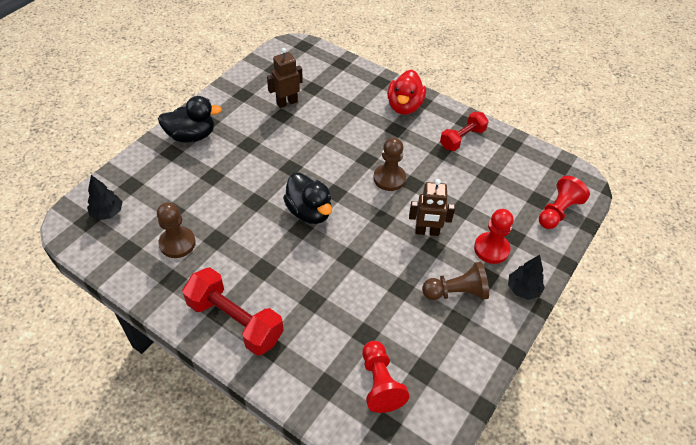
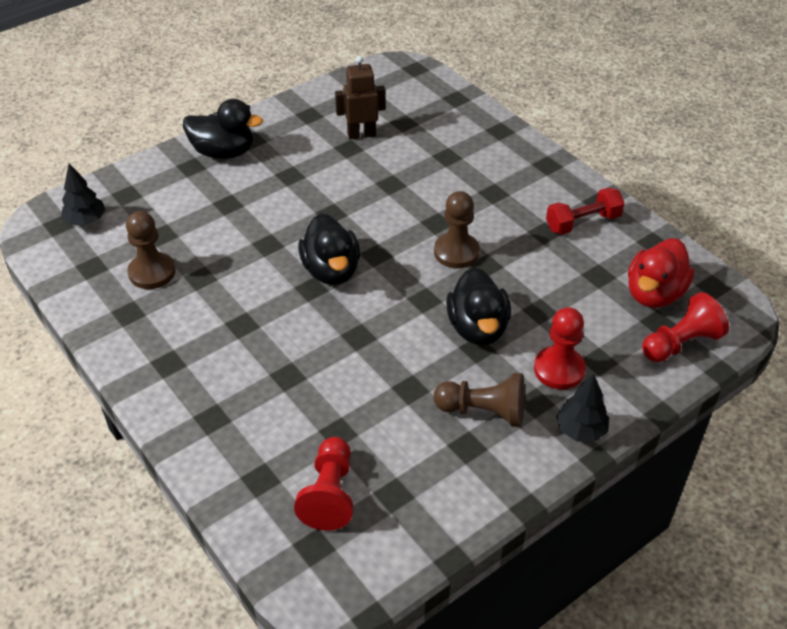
camera: 20 degrees right, 5 degrees down
red dumbbell [182,268,284,355] -> none
red duck [387,70,426,115] -> red duck moved to [628,239,694,308]
brown robot [409,179,455,236] -> black duck [446,267,511,345]

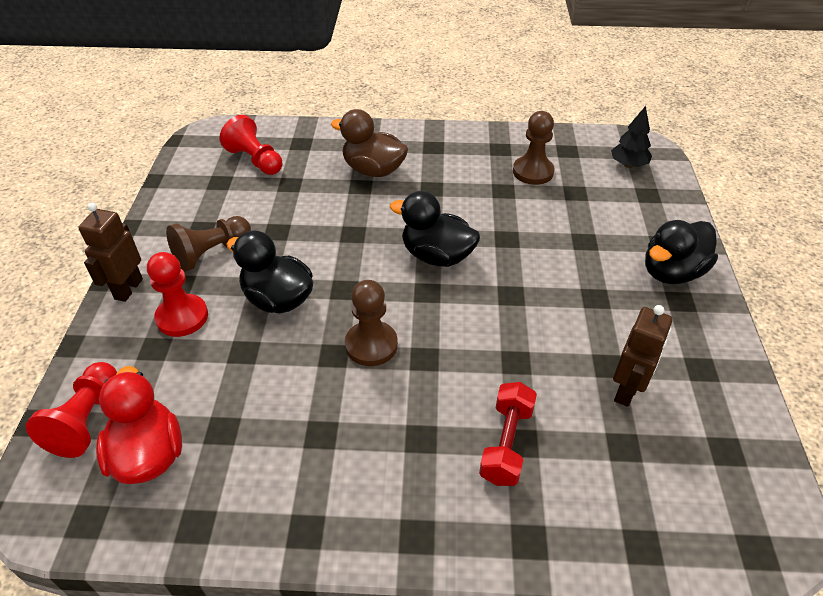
camera: 130 degrees right, 0 degrees up
red dumbbell [546,187,625,235] -> red dumbbell moved to [479,382,537,486]
black tree [556,374,609,442] -> brown robot [78,202,143,302]
none -> brown duck [331,109,408,177]

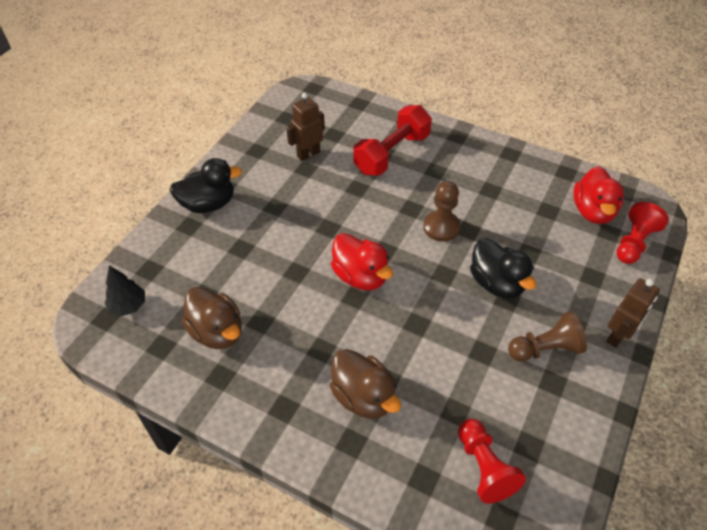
camera: 155 degrees left, 5 degrees up
red pawn [147,252,208,337] -> none
black duck [390,191,480,267] -> red duck [331,233,393,290]
red dumbbell [479,382,537,486] -> red dumbbell [353,105,432,176], size x1.55
brown pawn [513,111,555,185] -> brown duck [182,287,242,349]

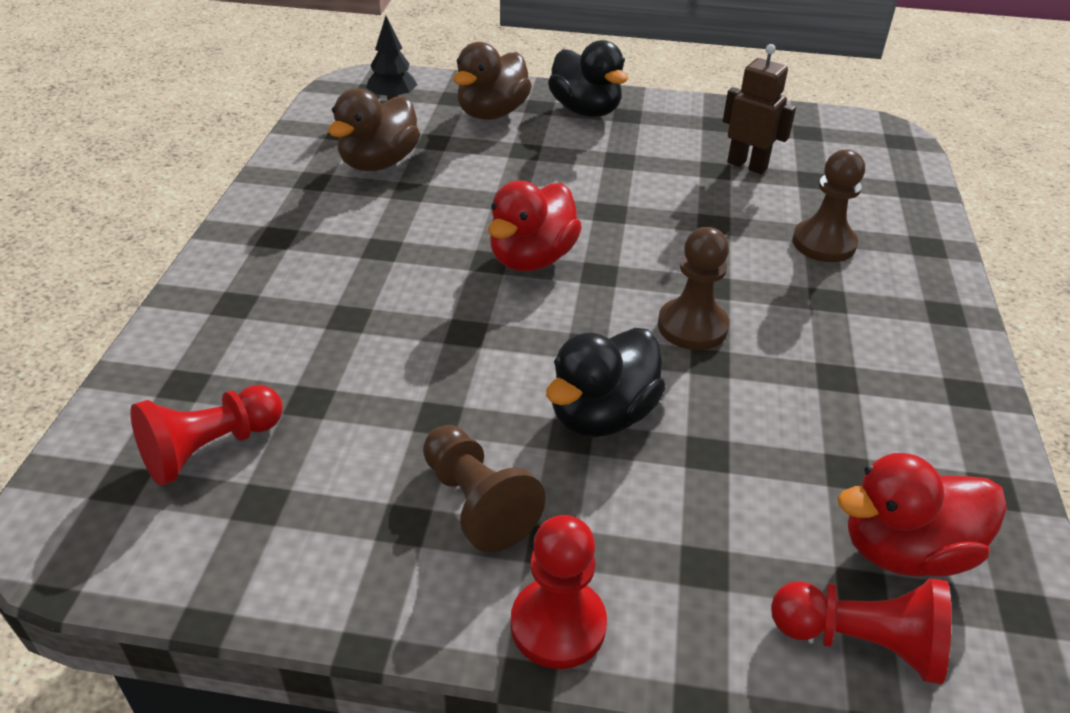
camera: 70 degrees right, 10 degrees down
brown duck [330,349,401,419] -> brown duck moved to [453,42,532,120]
red dumbbell [353,105,432,176] -> brown pawn [792,149,865,262]
brown robot [606,278,660,348] -> red pawn [511,515,607,669]

